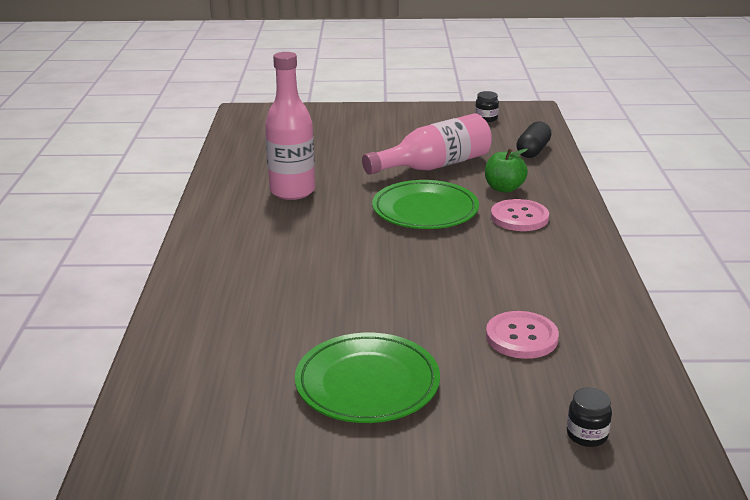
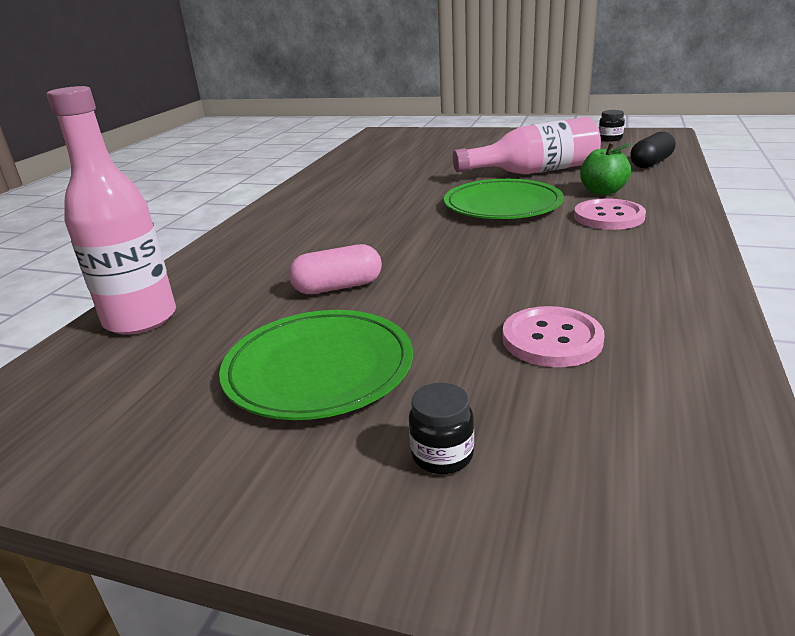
camera: 20 degrees right, 0 degrees up
pink bottle [265,52,315,200] -> pink bottle moved to [47,86,176,335]
black jar [567,387,612,447] -> black jar moved to [409,383,474,474]
none -> pink capsule [289,244,382,294]

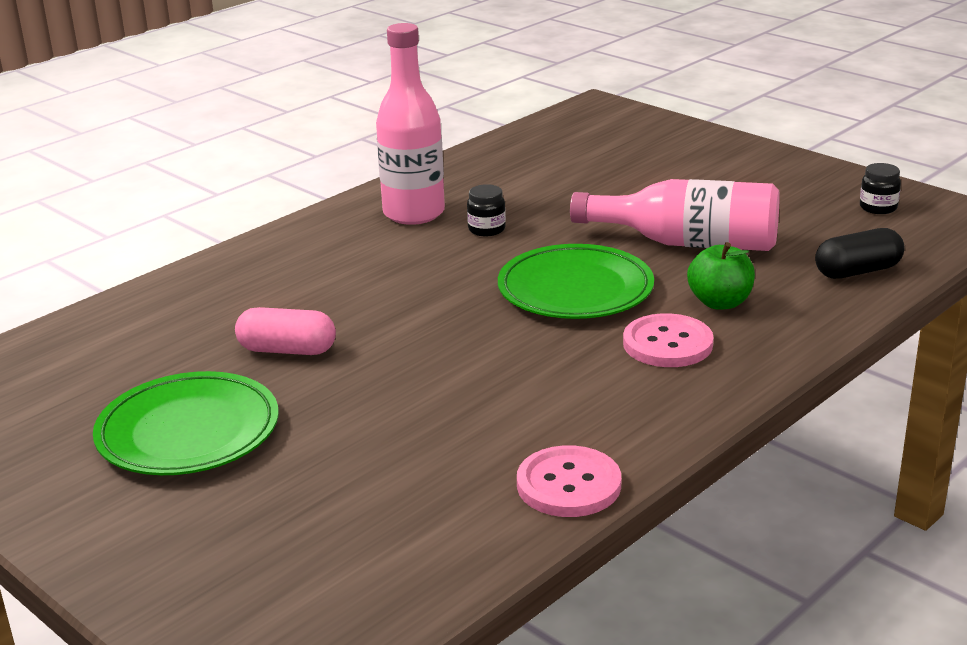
camera: 25 degrees right, 0 degrees up
pink bottle [47,86,176,335] -> pink bottle moved to [376,23,445,225]
black jar [409,383,474,474] -> black jar moved to [467,184,506,236]
pink button [502,306,604,367] -> pink button moved to [517,445,621,517]

